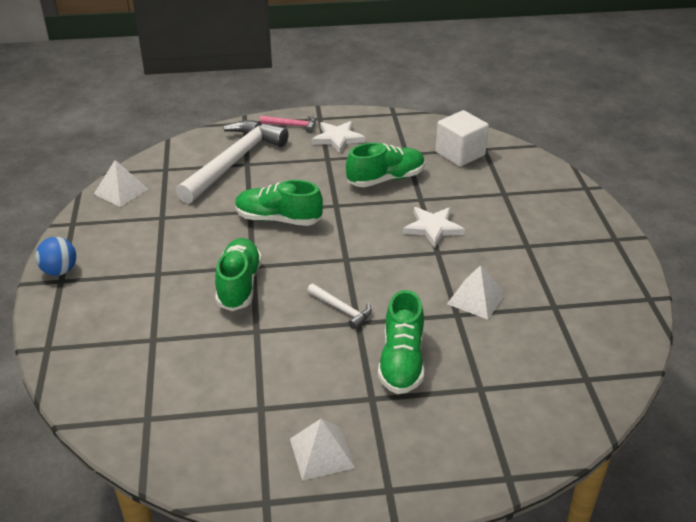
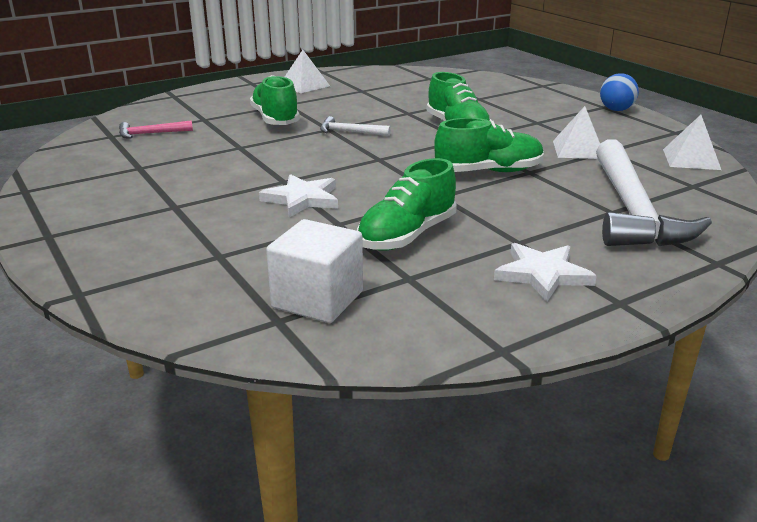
camera: 155 degrees right, 10 degrees down
pink hammer [260,115,316,133] -> pink hammer moved to [119,120,193,138]
white pyramid [447,265,506,320] -> white pyramid moved to [553,106,600,159]

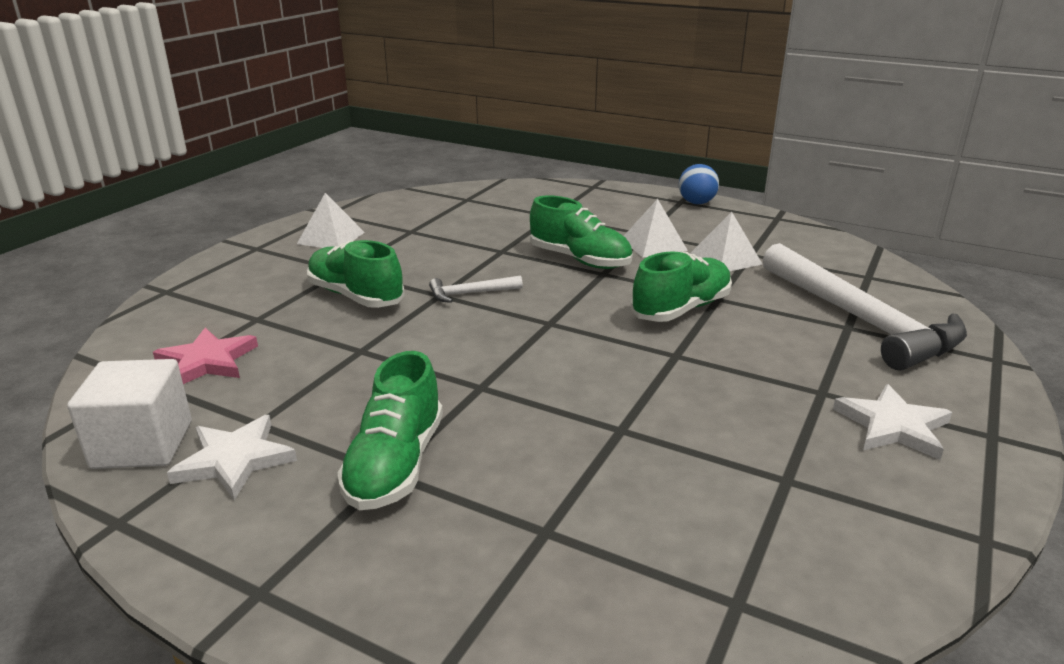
camera: 30 degrees left, 0 degrees up
pink hammer [119,120,193,138] -> pink star [153,328,258,384]
white star [259,174,338,217] -> white star moved to [167,415,297,500]
white cube [266,219,363,323] -> white cube moved to [67,359,192,469]
green shoe [357,158,456,251] -> green shoe moved to [337,351,443,510]
white pyramid [663,115,721,170] -> white pyramid moved to [624,199,688,258]

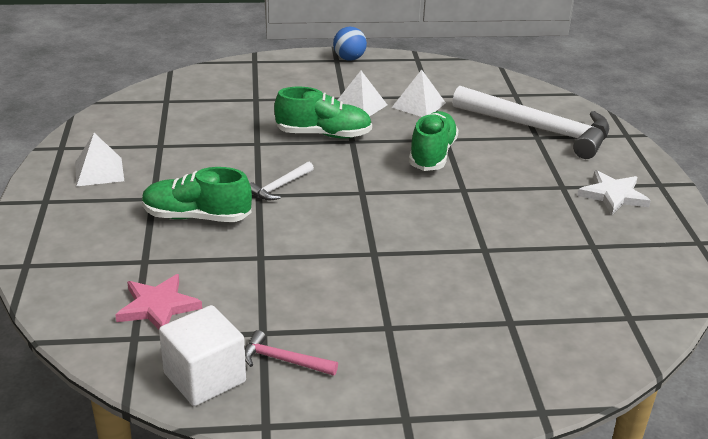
camera: 35 degrees left, 5 degrees up
white star [167,415,297,500] -> pink hammer [245,330,338,376]
green shoe [337,351,443,510] -> none

